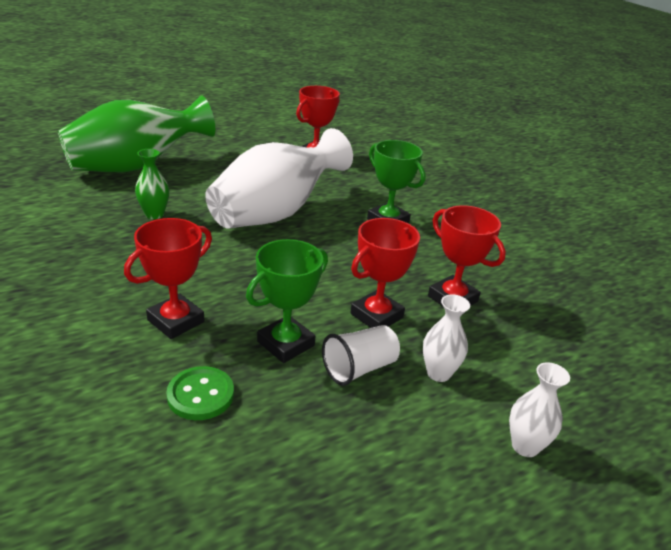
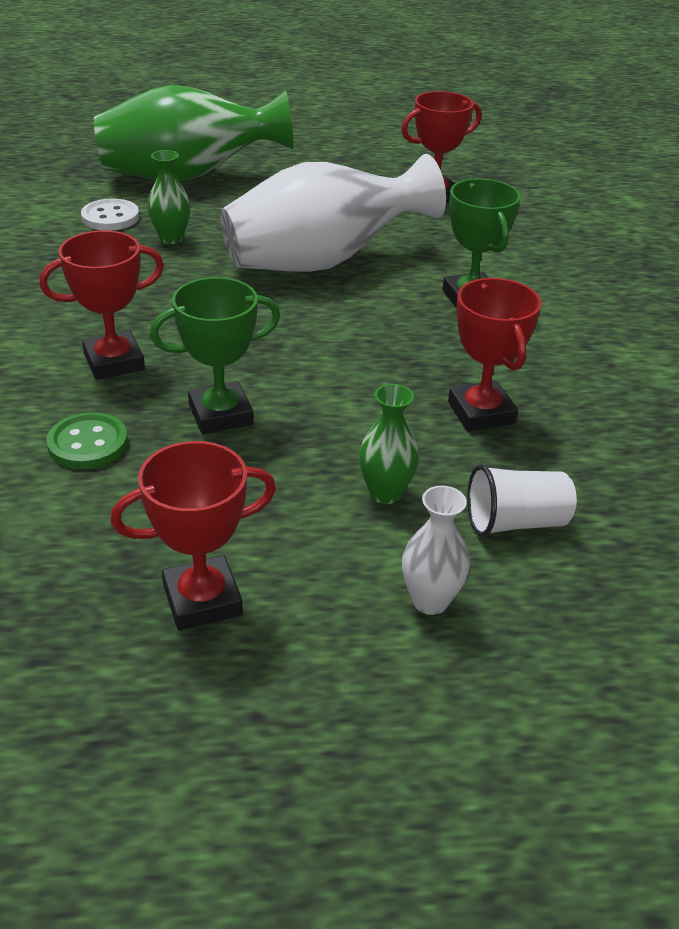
camera: 25 degrees right, 5 degrees up
white cup [322,325,400,386] -> white cup moved to [467,464,577,537]
red trophy [350,218,420,328] -> red trophy moved to [110,441,276,631]
white vase [423,294,470,382] -> green vase [359,384,419,504]
none -> white button [81,198,139,231]

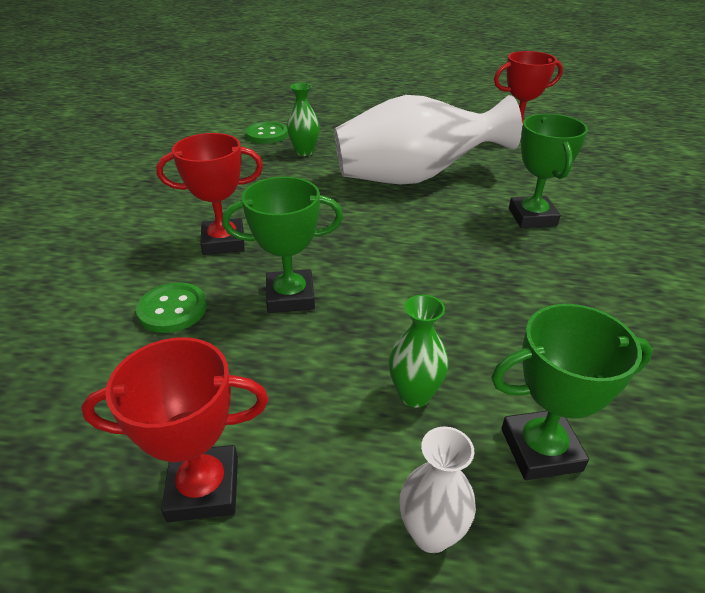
camera: 15 degrees right, 0 degrees up
white button [81,198,139,231] -> green button [246,122,288,144]
green vase [94,85,294,181] -> none
red trophy [448,278,542,432] -> none
white cup [467,464,577,537] -> green trophy [491,304,653,480]

